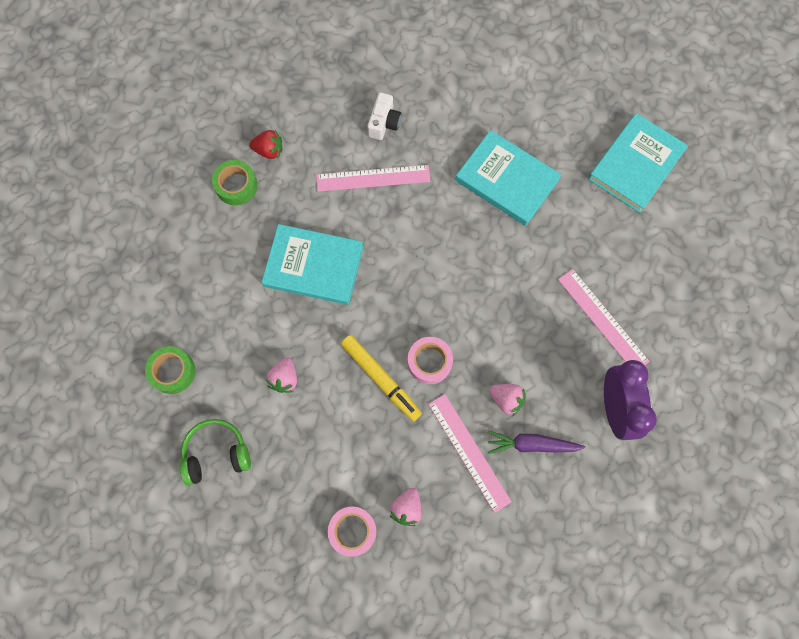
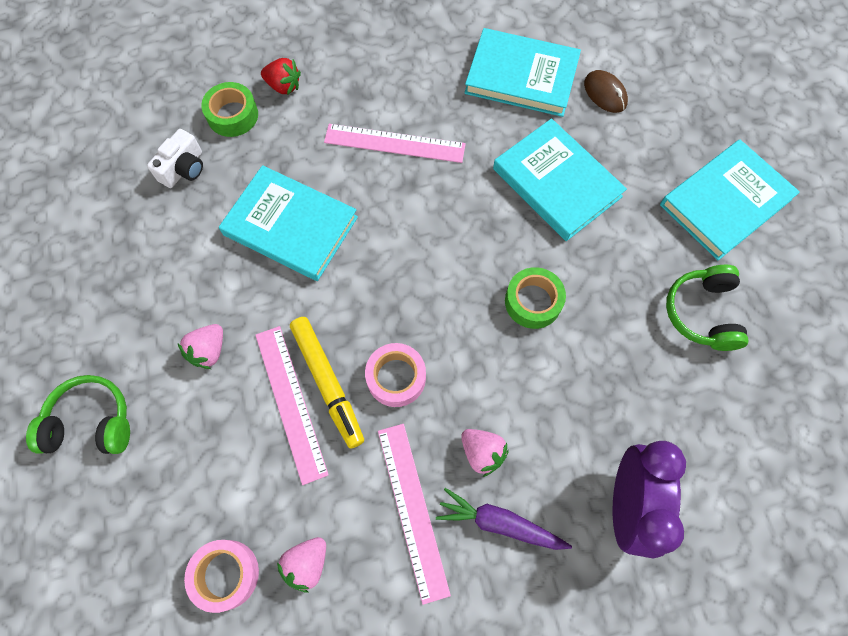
camera: 15 degrees right, 5 degrees down
green tape [145,346,195,394] -> green tape moved to [505,267,566,329]
white camera [368,93,401,140] -> white camera moved to [147,129,203,188]
pink ruler [558,269,650,365] -> pink ruler moved to [255,326,329,485]
none -> turquoise book [464,28,581,117]
none -> brown mouse [584,70,628,113]
none -> green headphones [666,265,748,351]

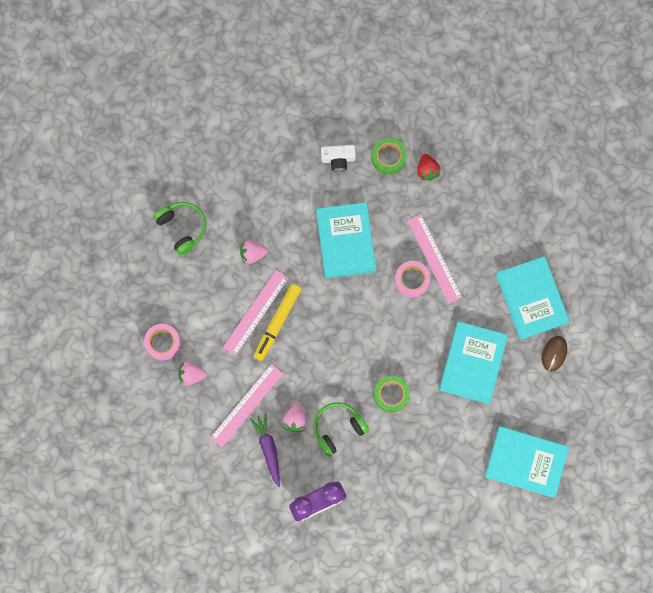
camera: 55 degrees right, 10 degrees up
pink tape [365,343,426,407] -> pink tape moved to [395,261,430,298]
green headphones [666,265,748,351] -> green headphones moved to [313,402,369,457]

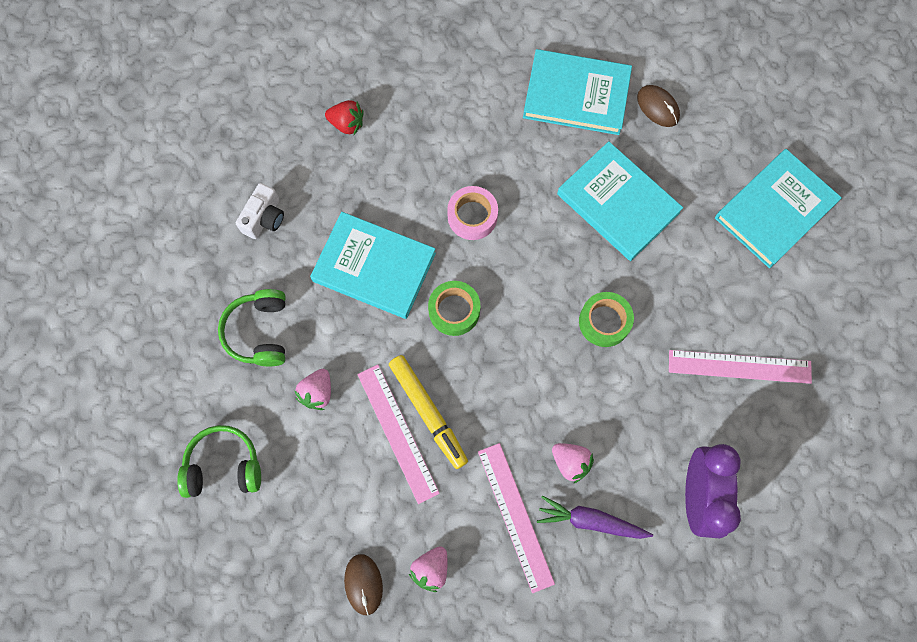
camera: 60 degrees left, 5 degrees down
pink tape [144,324,181,360] -> brown mouse [344,554,383,616]
green headphones [313,402,369,457] -> green headphones moved to [218,289,286,366]
green tape [372,138,406,175] -> green tape moved to [428,281,480,336]
pink ruler [407,214,462,304] -> pink ruler moved to [669,350,812,384]

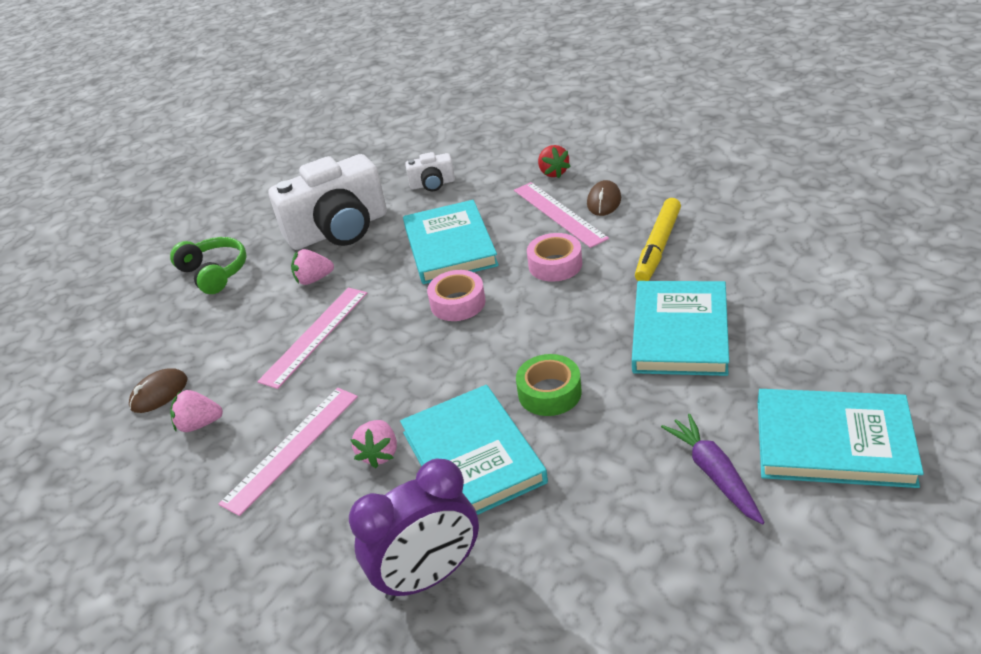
camera: 60 degrees right, 35 degrees down
green headphones [218,289,286,366] -> white camera [268,154,387,250]
yellow marker [389,355,468,469] -> yellow marker moved to [635,198,681,281]
green tape [428,281,480,336] -> pink tape [427,270,486,321]
turquoise book [523,49,632,135] -> turquoise book moved to [400,385,548,515]
purple carrot [537,495,653,539] -> purple carrot moved to [661,414,765,524]
brown mouse [637,85,680,127] -> brown mouse moved to [587,180,621,216]
pink ruler [669,350,812,384] -> pink ruler moved to [514,182,609,248]

